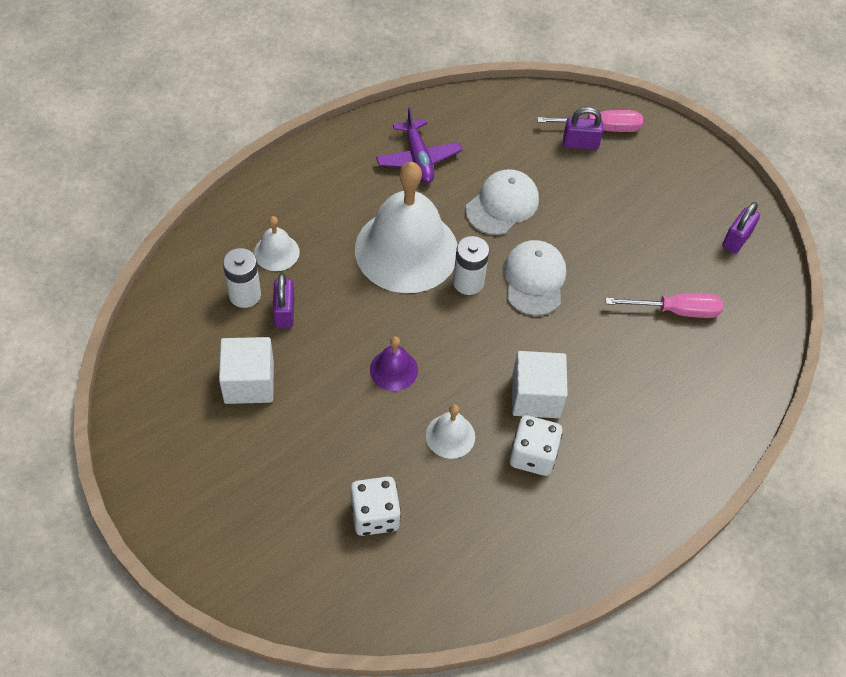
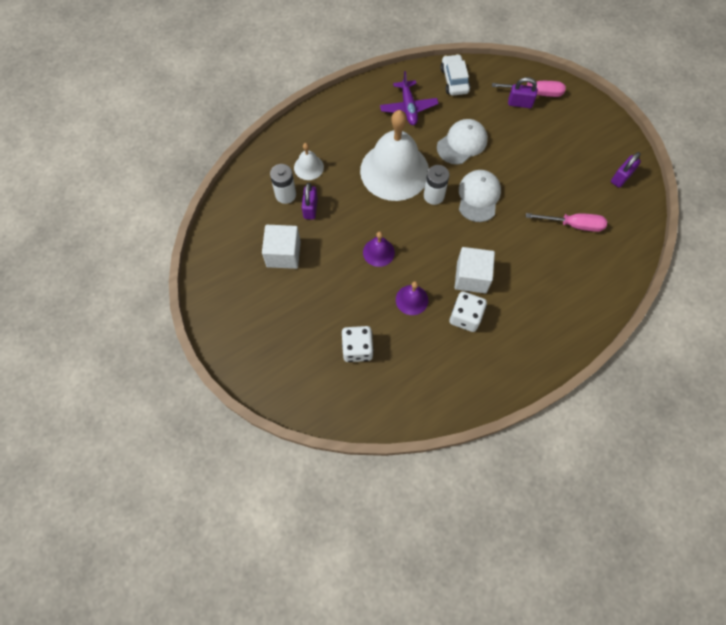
camera: 10 degrees right, 10 degrees up
white bell [426,404,475,459] -> purple bell [396,281,428,315]
none -> white car [440,54,470,96]

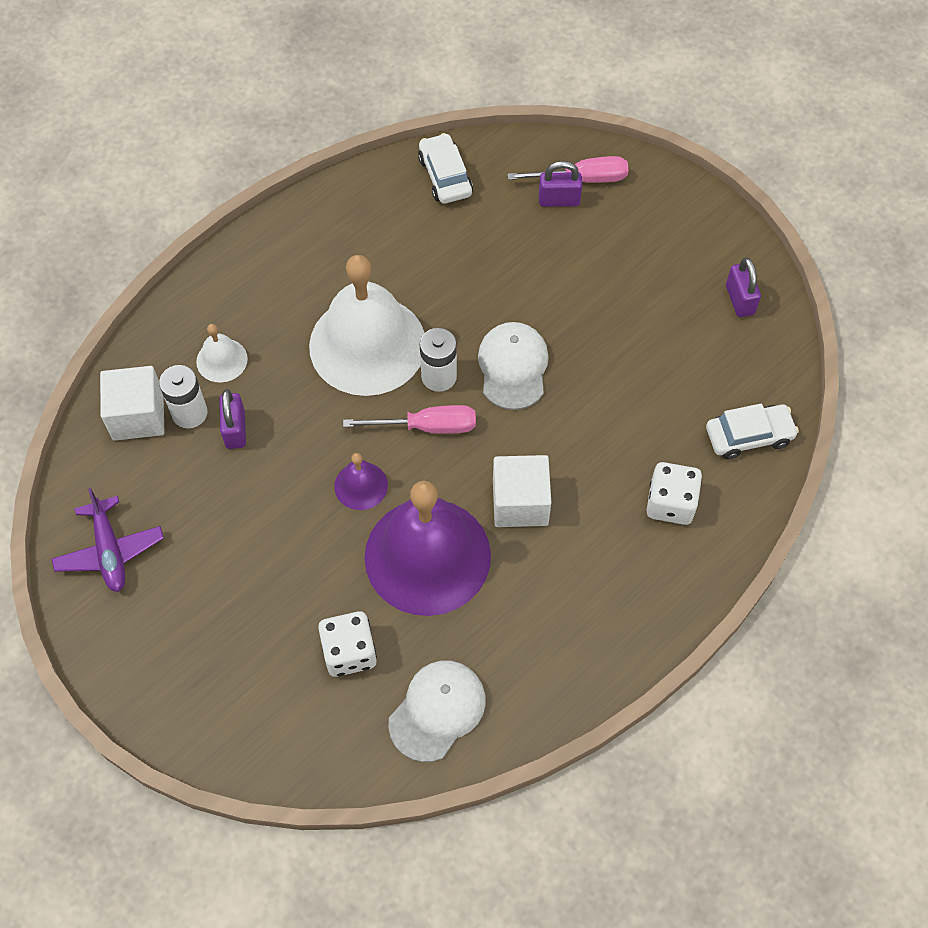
camera: 10 degrees left, 5 degrees down
white cube [262,225,301,269] -> white cube moved to [100,366,164,440]
purple plane [380,71,439,125] -> purple plane moved to [51,488,164,592]
purple bell [396,281,428,315] -> purple bell [364,480,491,616], size x2.30
white cap [437,119,488,165] -> white cap moved to [388,661,486,762]
white dice [449,291,487,332] -> white dice moved to [646,462,702,525]
pink screwdriver [526,213,607,232] -> pink screwdriver moved to [343,405,476,434]
purple padlock [611,152,641,188] -> purple padlock turned 45 degrees counterclockwise [726,258,761,317]
none -> white car [706,403,799,459]

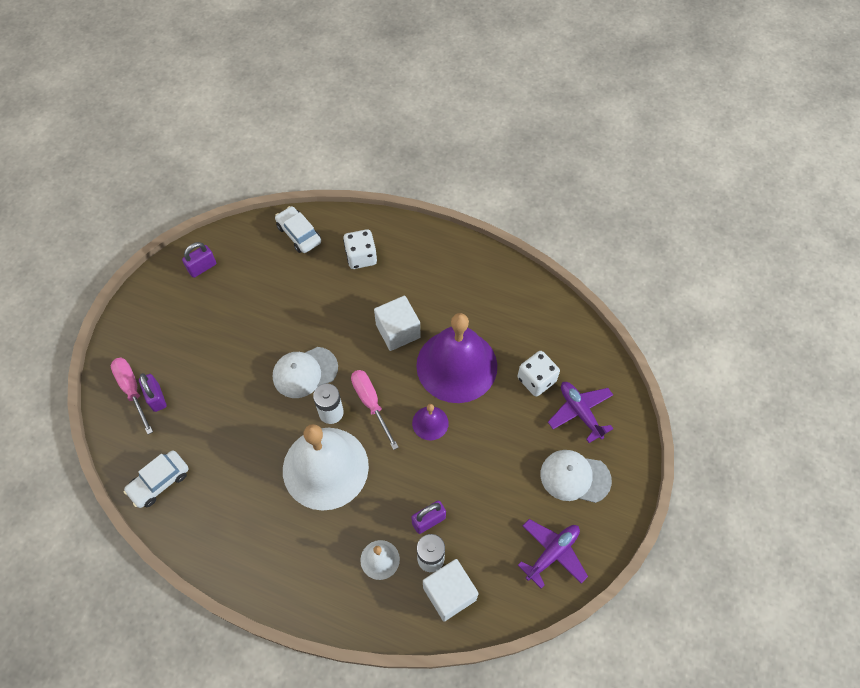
camera: 115 degrees left, 0 degrees up
white cap [388,661,486,762] -> white cap moved to [540,450,612,503]
none -> purple plane [548,382,613,443]

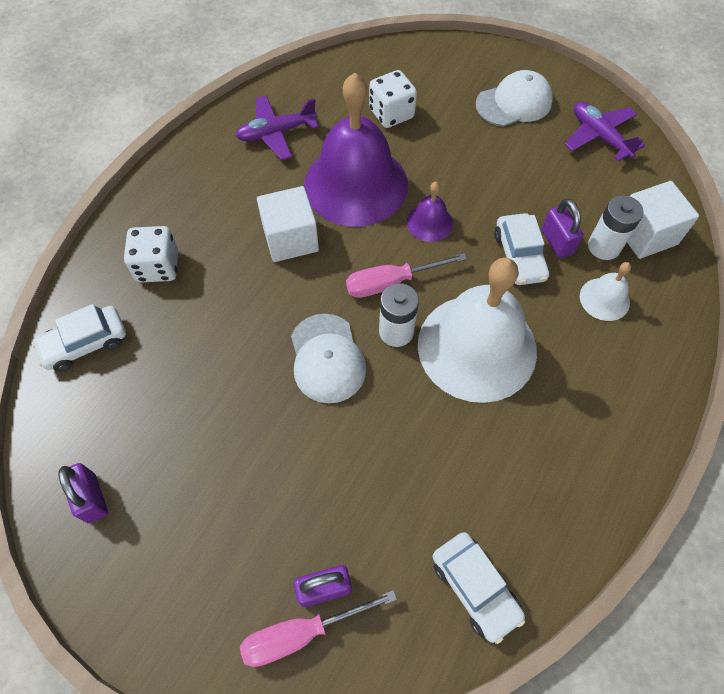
camera: 80 degrees left, 0 degrees up
white cap [540,450,612,503] -> white cap turned 135 degrees counterclockwise [476,70,553,127]
purple plane [548,382,613,443] -> purple plane moved to [236,95,319,160]
none -> white car [494,213,549,285]

